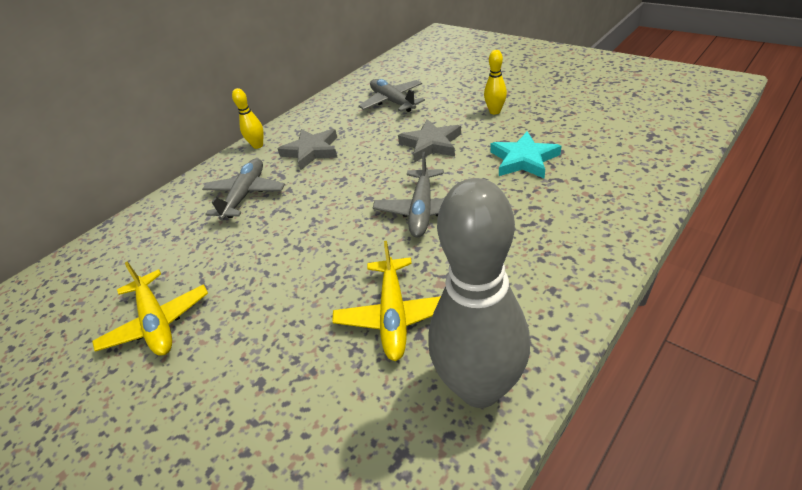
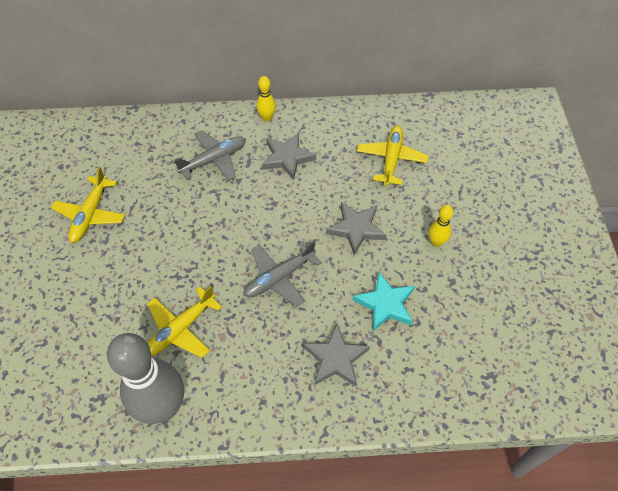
camera: 40 degrees right, 15 degrees up
grey plane [359,79,425,112] -> yellow plane [357,126,429,186]
none -> grey star [303,324,370,387]

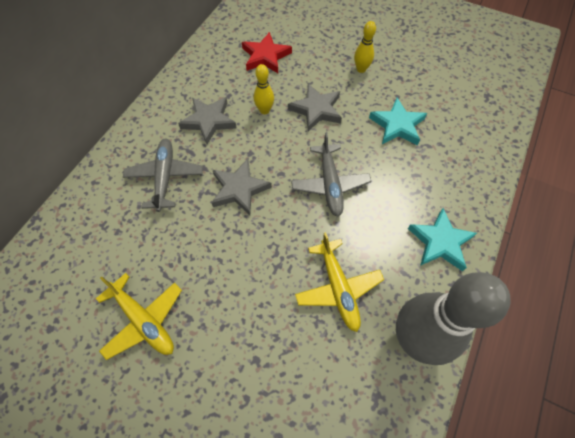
camera: 60 degrees left, 5 degrees up
yellow bowling pin [256,76,276,122] -> yellow bowling pin moved to [254,64,274,114]
grey star [303,324,370,387] -> grey star moved to [212,159,272,215]
yellow plane [357,126,429,186] -> red star [242,32,292,73]
none -> turquoise star [408,208,477,271]

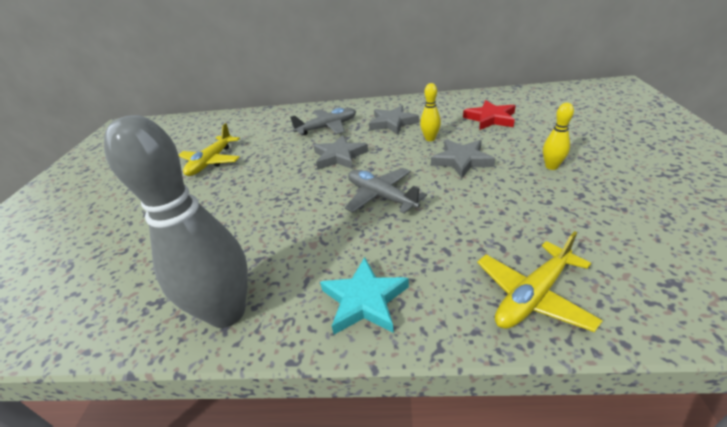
camera: 70 degrees right, 25 degrees down
grey plane [291,133,372,217] -> grey plane turned 75 degrees clockwise [345,168,427,213]
yellow plane [295,232,384,332] -> yellow plane moved to [477,231,603,332]
turquoise star [369,98,427,145] -> none

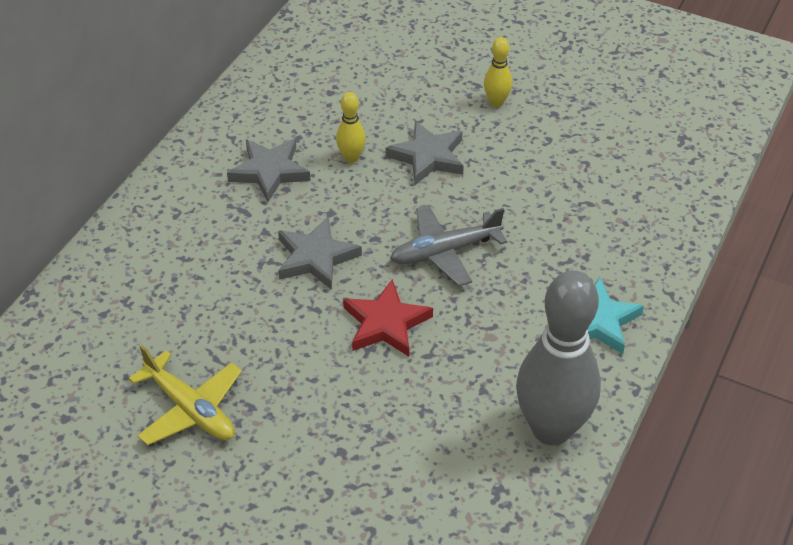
camera: 70 degrees left, 10 degrees up
grey plane [290,108,356,135] -> none
red star [463,100,516,130] -> red star moved to [343,279,433,357]
yellow plane [477,231,603,332] -> none

